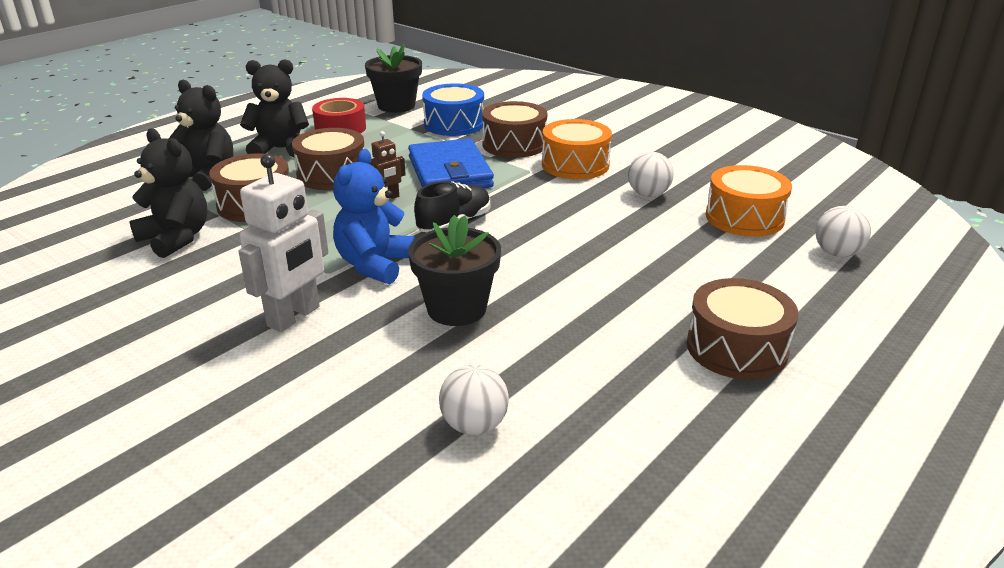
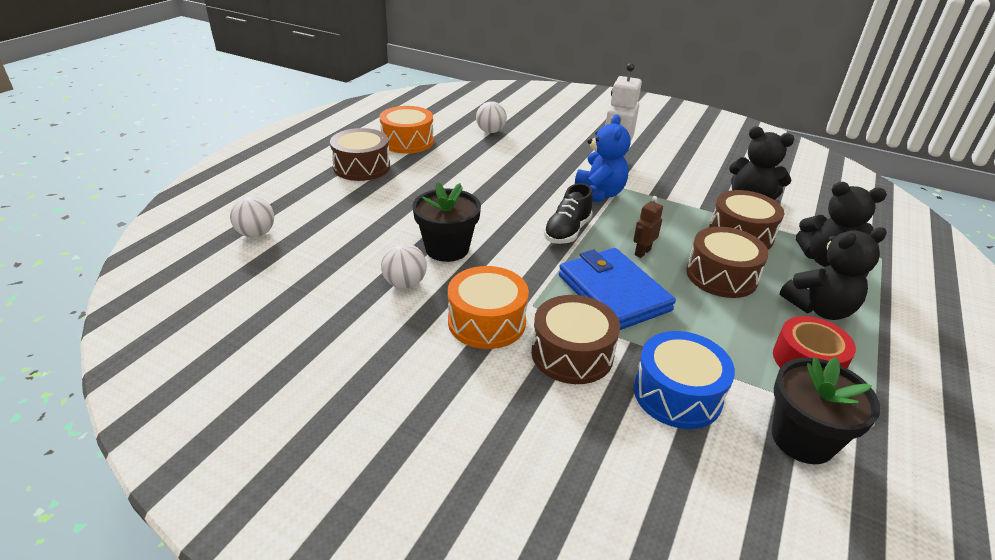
camera: 165 degrees right, 5 degrees up
black flower pot [408,215,501,326] -> black flower pot moved to [412,182,481,262]
orange drum [706,165,792,237] -> orange drum moved to [380,106,434,154]

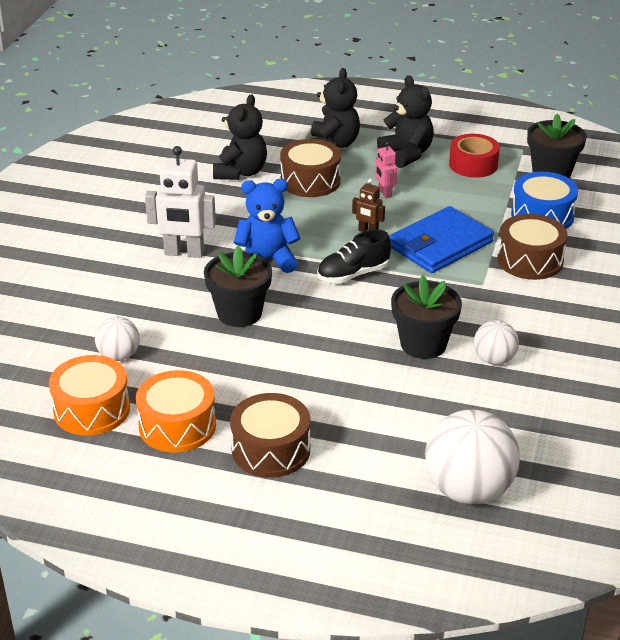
camera: 100 degrees left, 0 degrees up
white ball [230,196,274,237] -> white ball [425,409,520,504], size x1.85
orange drum [448,266,529,349] -> orange drum moved to [49,355,130,436]
black shoe [543,183,593,244] -> black shoe turned 135 degrees clockwise [317,229,391,284]
brown drum [686,227,769,298] -> pink robot [375,141,397,198]
none -> black flower pot [204,246,272,327]

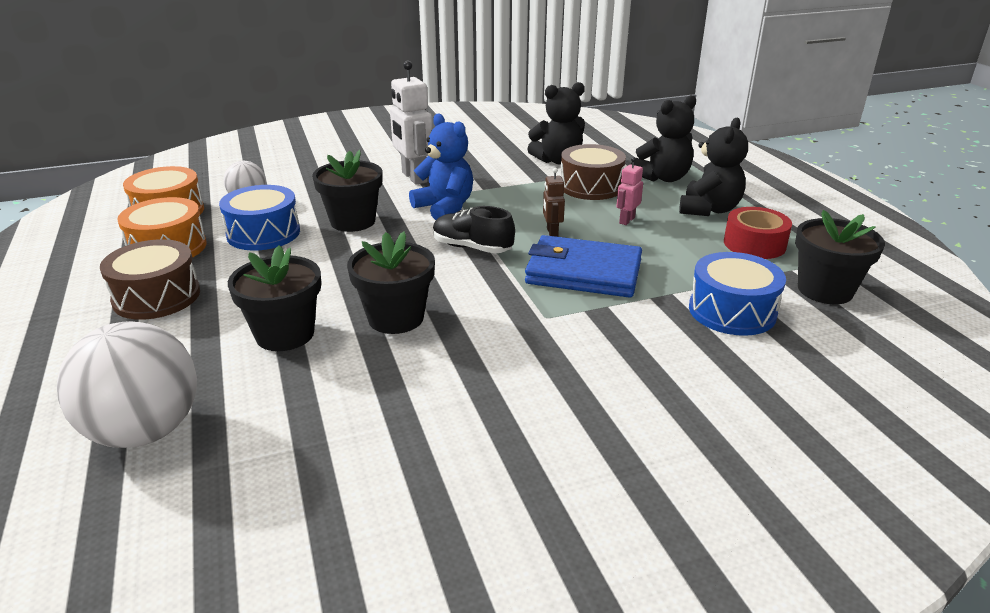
camera: 55 degrees right, 5 degrees down
white ball [474,320,519,365] -> none
brown drum [497,214,568,280] -> none
none -> blue drum [219,185,300,251]
none -> black flower pot [228,246,321,351]

